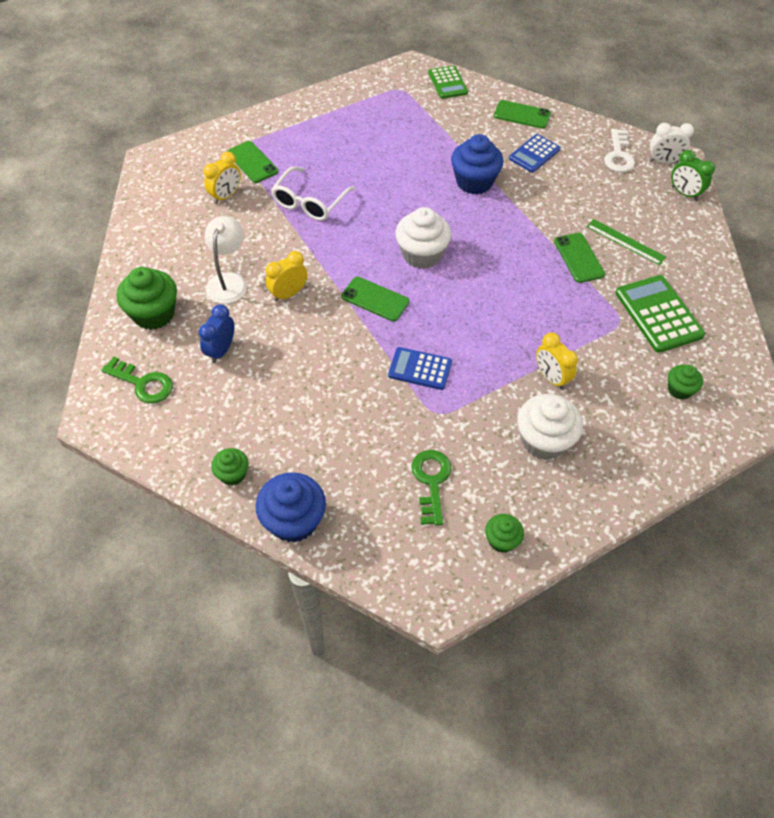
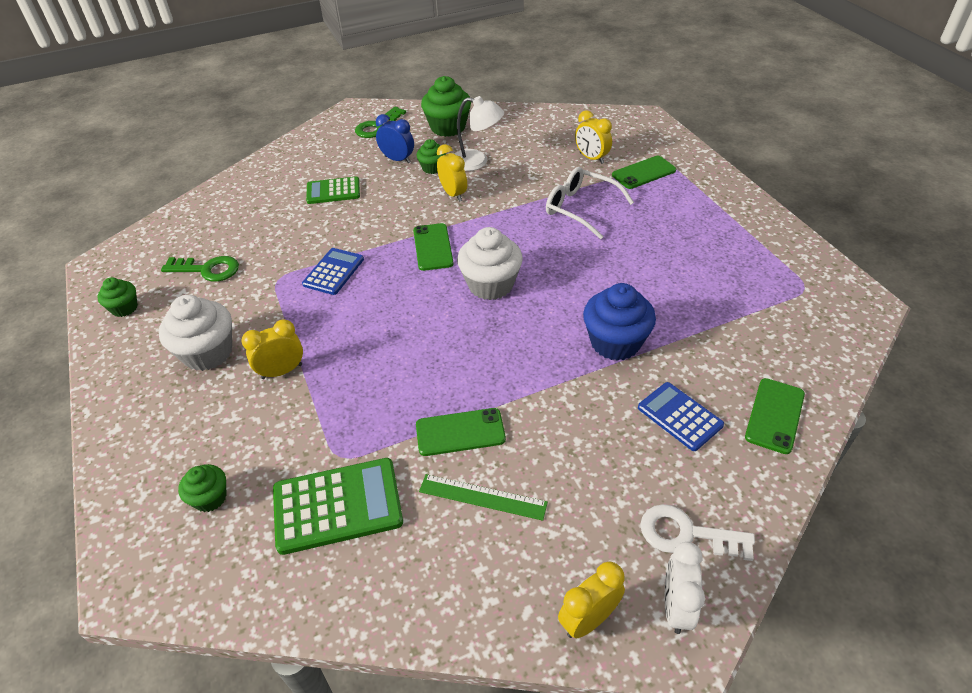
camera: 100 degrees right, 10 degrees down
green cupcake [211,448,249,485] -> green cupcake moved to [417,139,446,174]
blue cupcake [256,472,326,543] -> none
green phone [341,277,410,321] -> green phone turned 45 degrees counterclockwise [413,223,454,271]
green calculator [428,66,468,99] -> green calculator moved to [306,176,360,204]
green ruler [586,219,666,265] -> green ruler turned 60 degrees clockwise [419,474,548,521]
green clock [671,150,715,201] -> yellow clock [558,561,625,638]

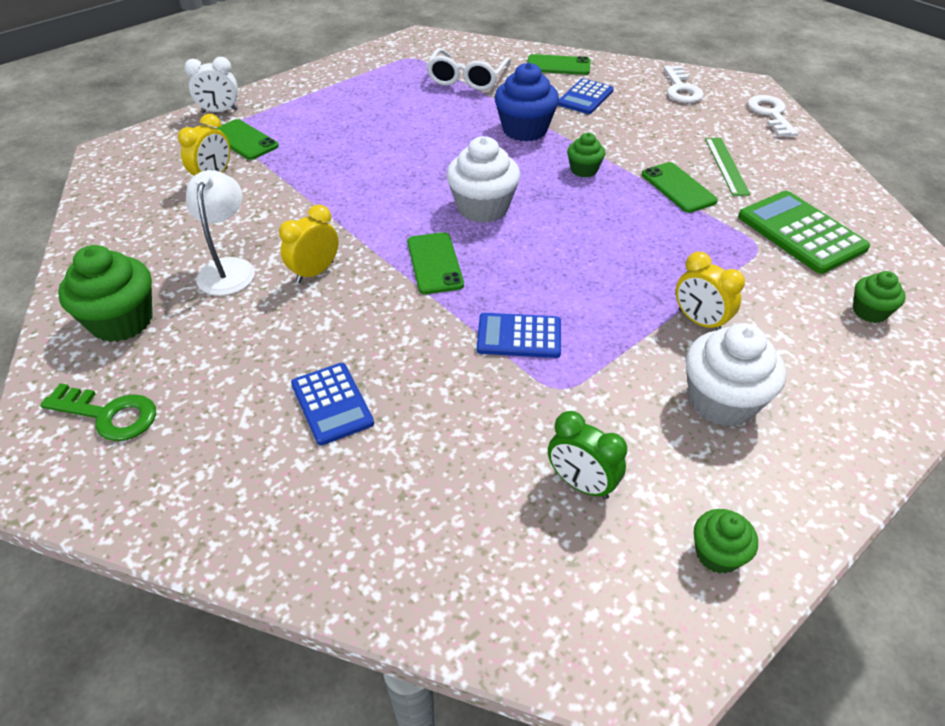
camera: 110 degrees left, 0 degrees up
green key [161,256,239,282] -> green clock [548,411,627,500]
green calculator [306,176,360,204] -> blue calculator [291,363,374,445]
blue clock [376,114,414,164] -> none
green phone [413,223,454,271] -> green phone turned 75 degrees counterclockwise [407,232,464,294]
green cupcake [417,139,446,174] -> green cupcake moved to [567,133,605,177]
white glasses [546,167,634,239] -> white glasses moved to [426,48,511,91]
yellow clock [558,561,625,638] -> white key [747,95,799,137]
white clock [665,542,705,634] -> white clock moved to [184,57,238,113]

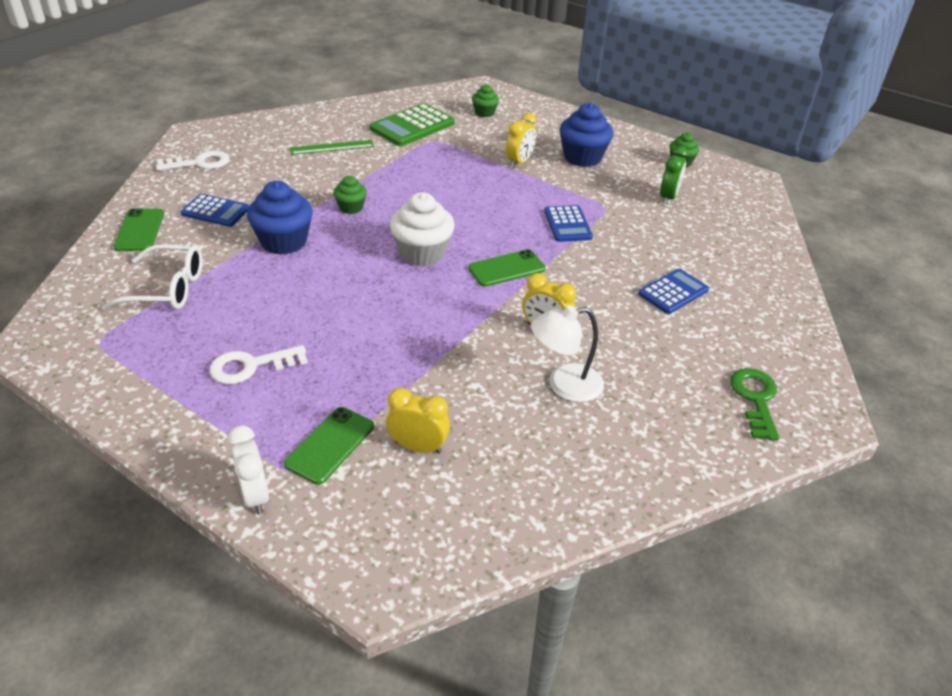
camera: 105 degrees left, 5 degrees down
green cupcake [58,245,152,342] -> none
green phone [642,162,718,213] -> none
white cupcake [686,323,786,427] -> blue cupcake [560,103,613,167]
white key [747,95,799,137] -> white key moved to [209,345,308,384]

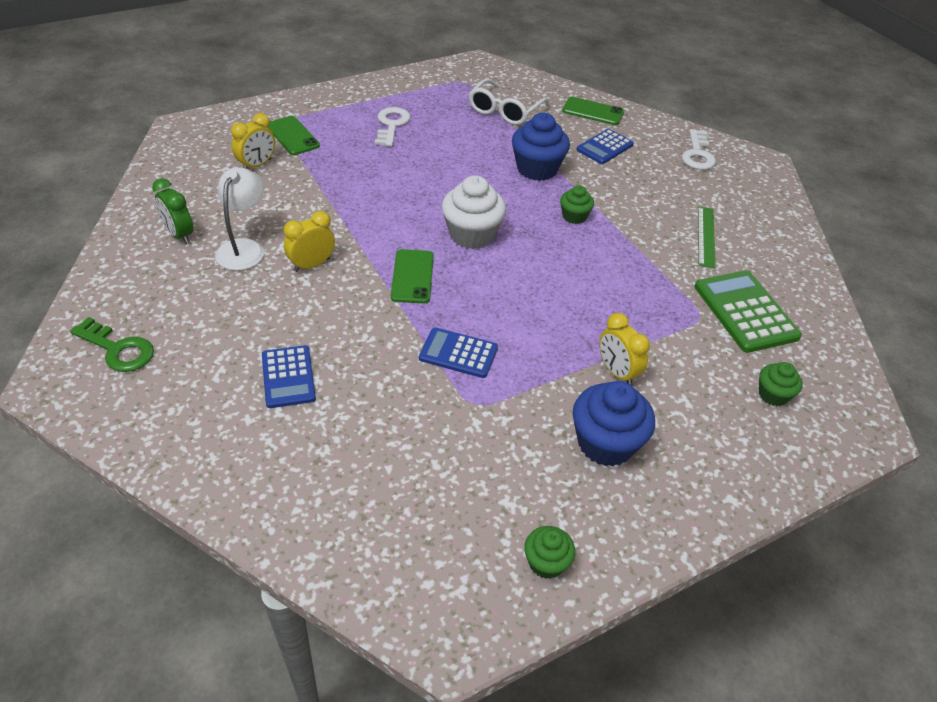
camera: 115 degrees right, 5 degrees up
white clock [228,425,269,515] -> none
green clock [660,146,688,205] -> green clock moved to [152,178,193,244]

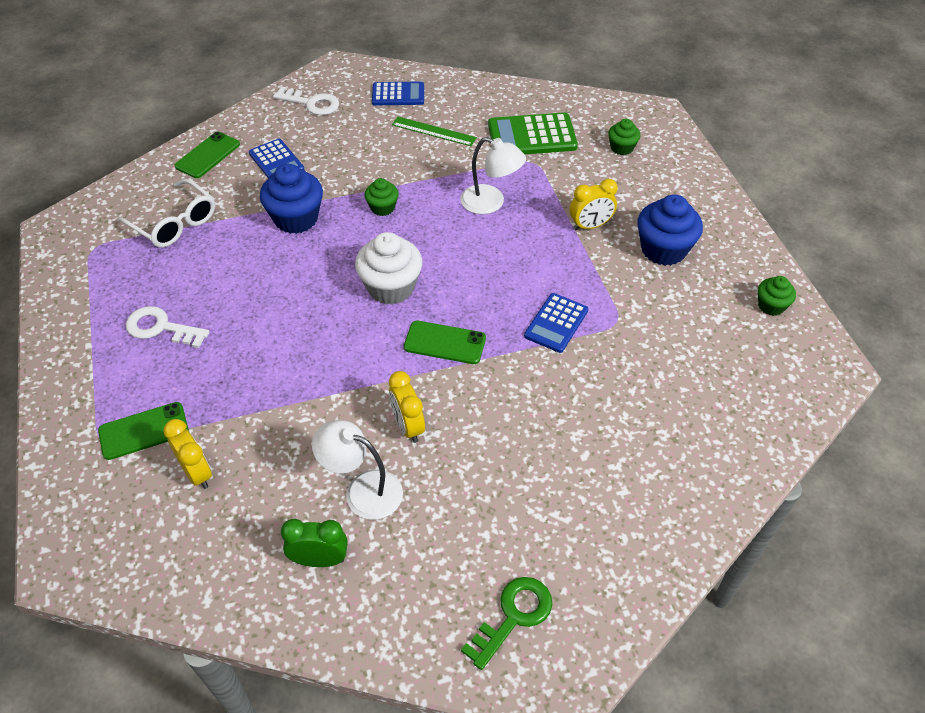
camera: 75 degrees left, 5 degrees up
green clock [152,178,193,244] -> green clock turned 150 degrees counterclockwise [281,519,348,567]
blue calculator [262,345,316,408] -> blue calculator moved to [372,81,424,105]
none -> white lamp [460,137,526,214]

